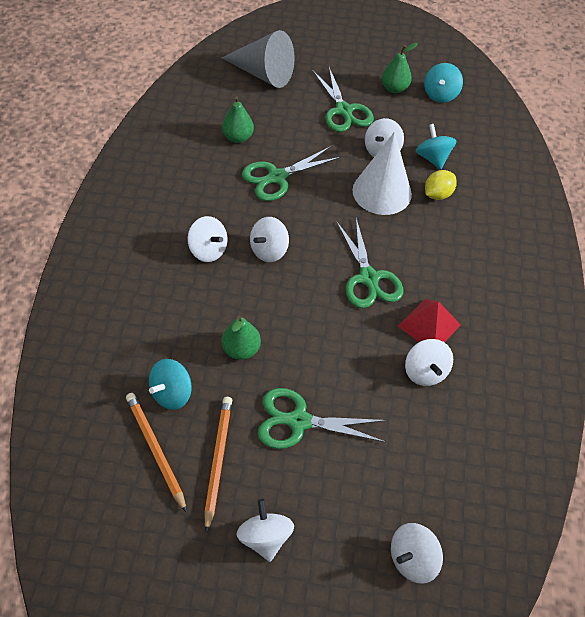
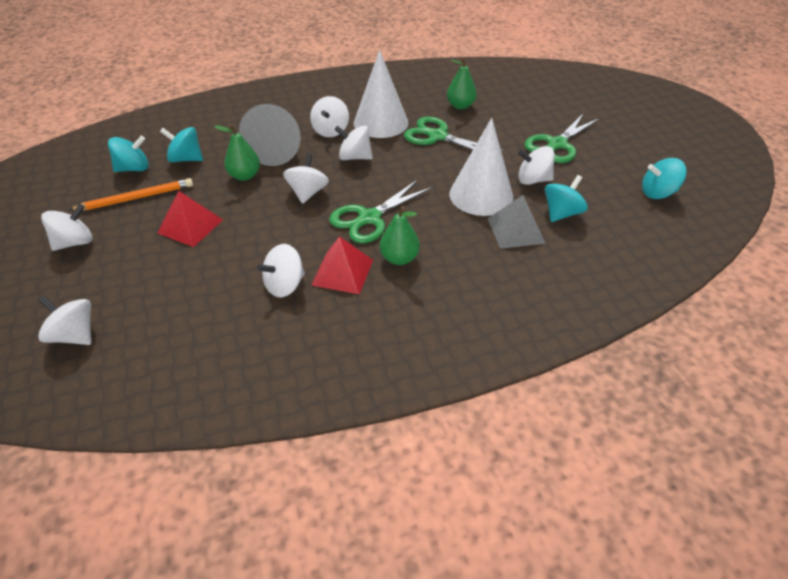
camera: 65 degrees right, 10 degrees down
orange pencil [126,393,187,513] -> turquoise spinning top [108,136,149,172]
grey cone [222,30,295,88] -> grey cone moved to [239,104,301,166]
green scissors [258,388,387,449] -> red pyramid [158,191,223,247]
green pear [382,43,418,93] -> green pear moved to [380,206,420,265]
yellow lemon [425,170,457,200] -> grey pyramid [488,195,546,249]
none -> white spinning top [283,153,329,204]
none -> white cone [354,50,408,138]

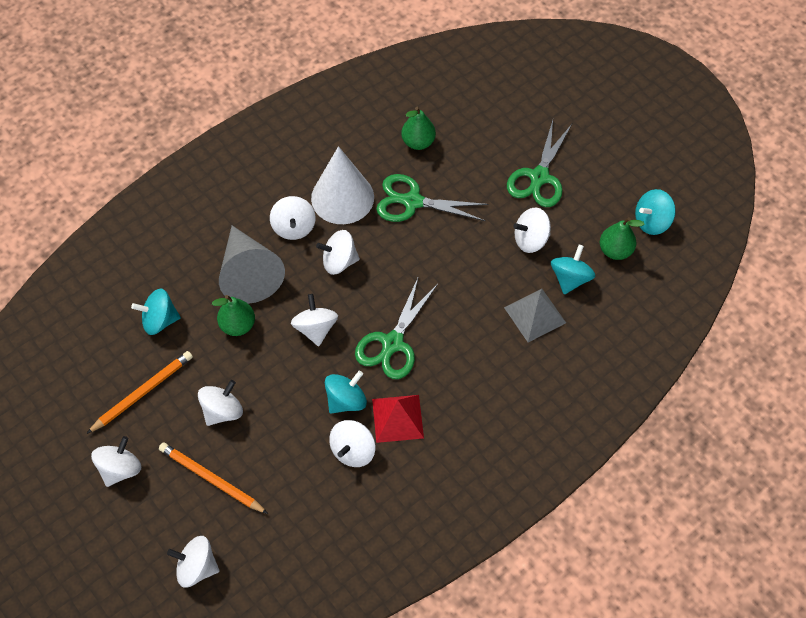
camera: 20 degrees left, 15 degrees up
turquoise spinning top [108,136,149,172] -> turquoise spinning top moved to [324,371,367,414]
red pyramid [158,191,223,247] -> white spinning top [198,380,243,426]
green pear [380,206,420,265] -> green pear moved to [600,217,644,260]
white cone [449,118,513,216] -> none
none -> orange pencil [159,442,268,514]

